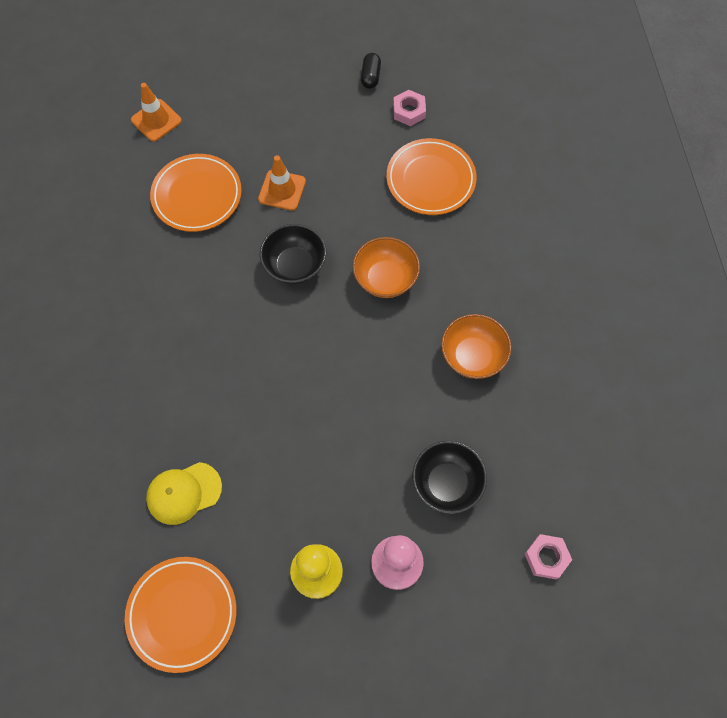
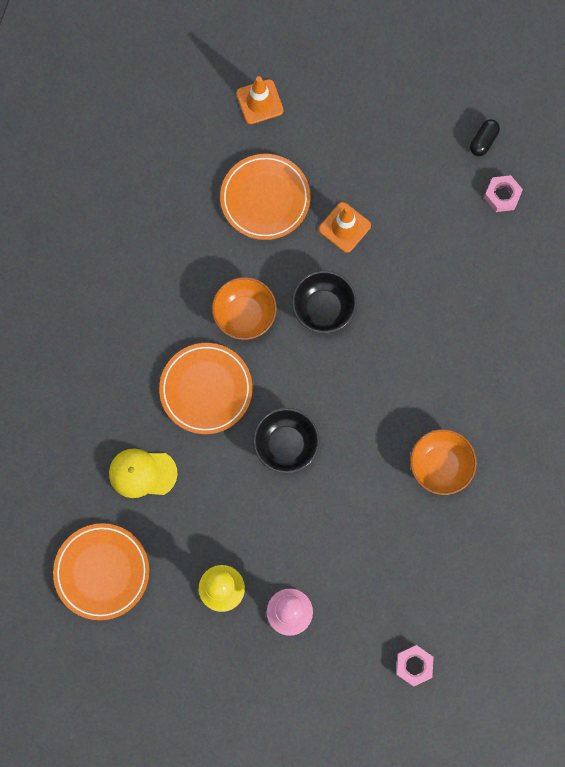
camera: 25 degrees right, 10 degrees up
orange bowl [353,237,420,298] -> orange bowl moved to [212,277,277,340]
orange plate [386,138,477,215] -> orange plate moved to [159,343,253,434]
black bowl [412,441,487,514] -> black bowl moved to [253,408,319,473]

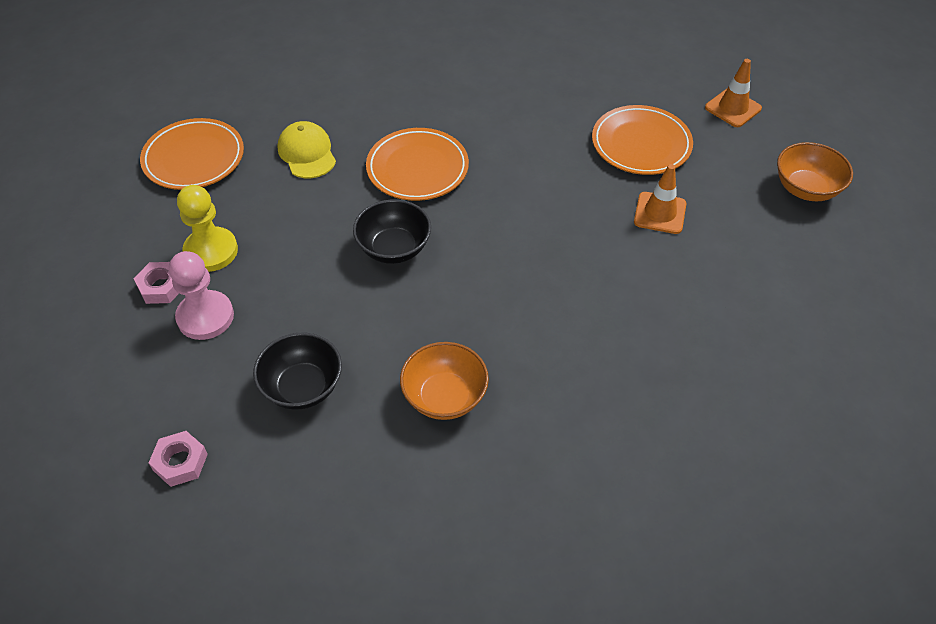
camera: 65 degrees right, 25 degrees down
orange bowl [212,277,277,340] -> orange bowl moved to [777,142,853,201]
black bowl [292,271,357,333] -> black bowl moved to [253,333,342,410]
black capsule [470,119,500,156] -> none
pink nut [484,175,523,212] -> pink nut moved to [134,262,179,304]

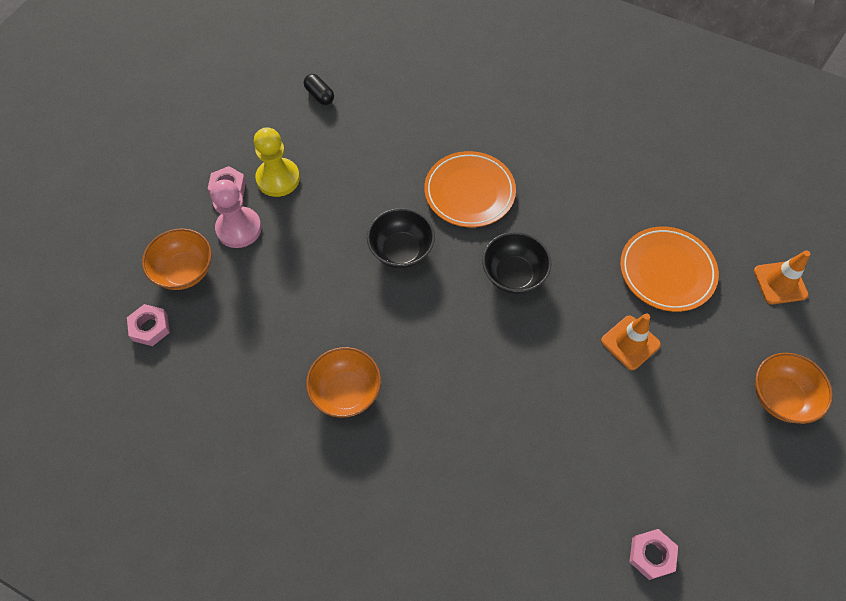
camera: 35 degrees right, 10 degrees up
orange plate [140,118,244,190] -> black capsule [304,74,334,105]
black bowl [253,333,342,410] -> black bowl moved to [482,232,551,294]
yellow cap [278,121,336,178] -> none
none -> orange bowl [142,228,212,290]
none -> pink nut [629,529,678,580]

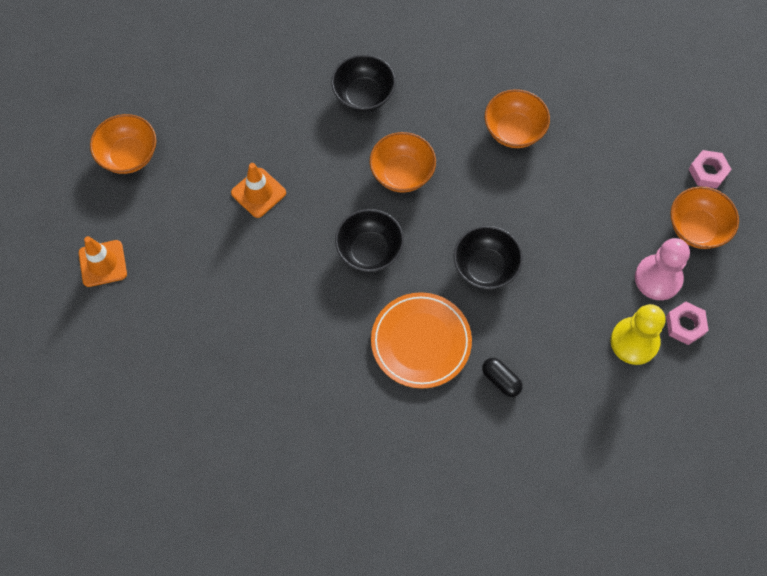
camera: 175 degrees right, 5 degrees up
black capsule [304,74,334,105] -> black capsule moved to [482,358,523,397]
orange plate [620,227,719,312] -> none
pink nut [629,529,678,580] -> none
none -> black bowl [331,54,396,112]
none -> orange bowl [370,132,436,192]

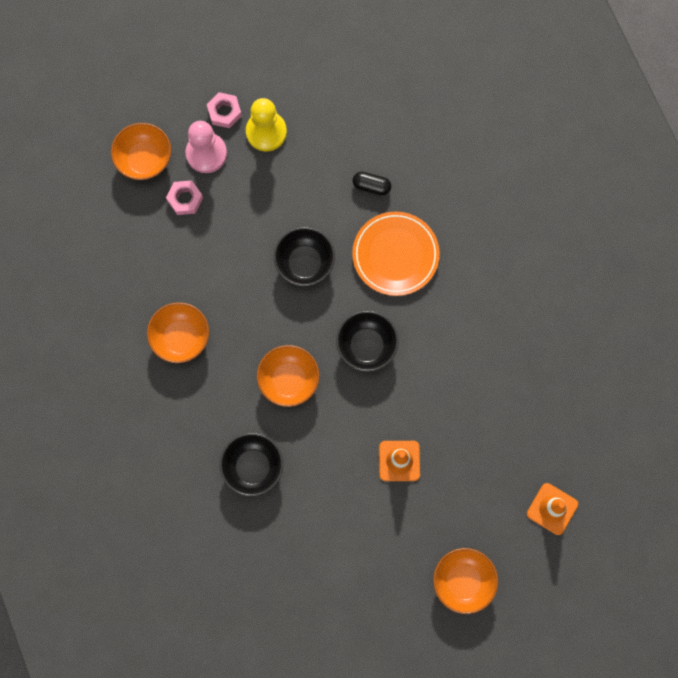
camera: 135 degrees left, 10 degrees up
black capsule [482,358,523,397] -> black capsule turned 75 degrees counterclockwise [353,172,391,196]
pink nut [689,150,731,188] -> pink nut moved to [166,180,203,215]

